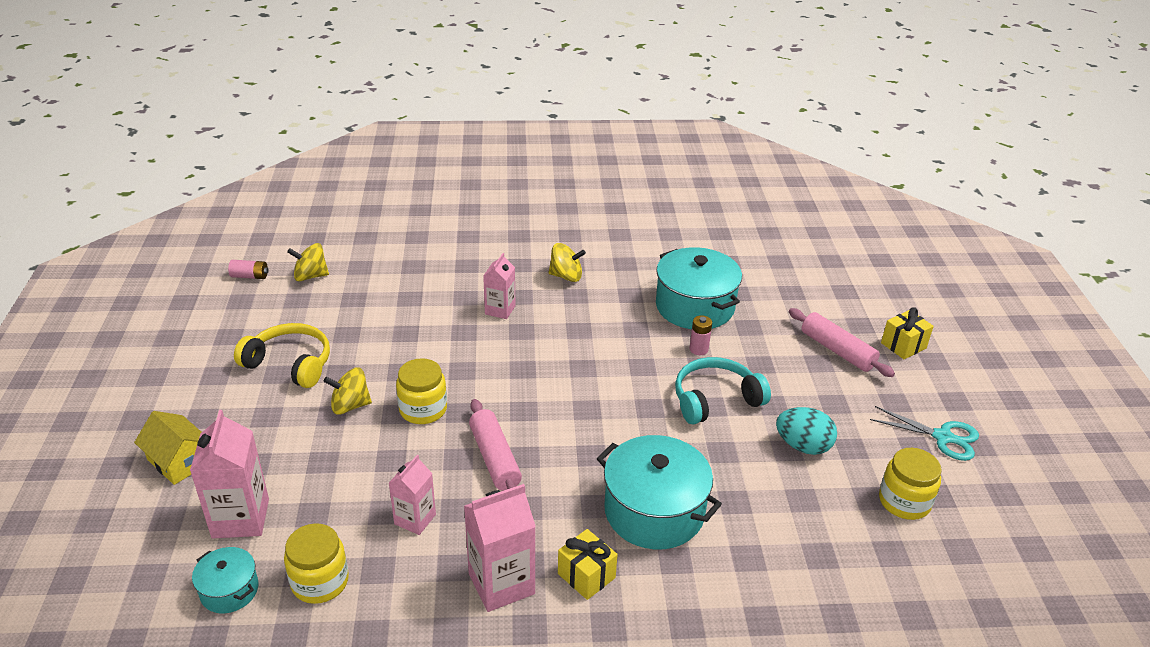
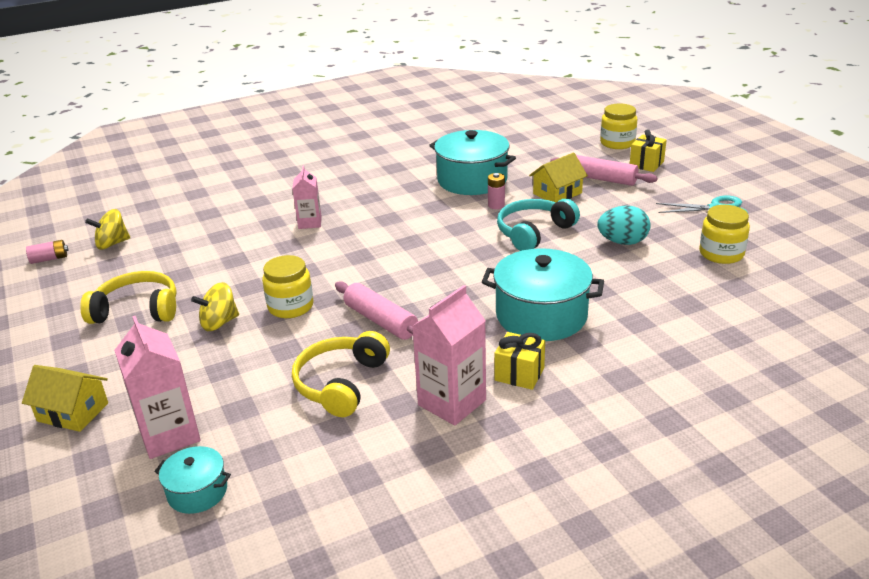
camera: 20 degrees left, 5 degrees down
yellow jar [284,523,349,604] -> yellow jar moved to [600,103,637,149]
pink carton [389,455,436,535] -> yellow headphones [292,331,390,417]
yellow spinning top [548,243,586,282] -> none
none -> yellow house [529,153,588,202]

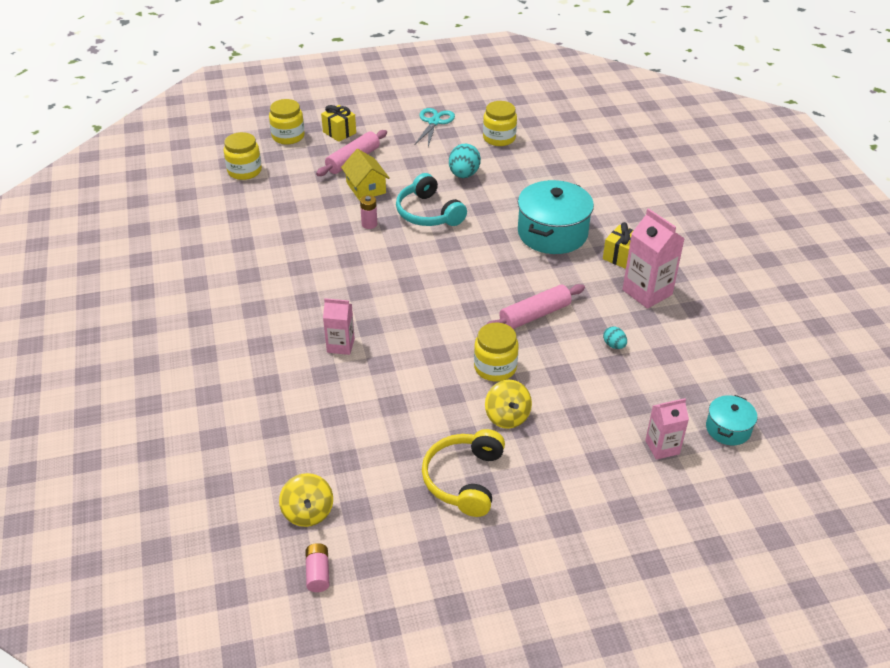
camera: 80 degrees left, 10 degrees up
yellow house [22,365,108,432] -> none
pink carton [114,316,201,459] -> pink carton [645,398,689,460], size x0.62
yellow headphones [292,331,390,417] -> turquoise egg [603,326,627,349]
turquoise pot [429,130,516,195] -> none
none -> yellow jar [224,132,262,180]

